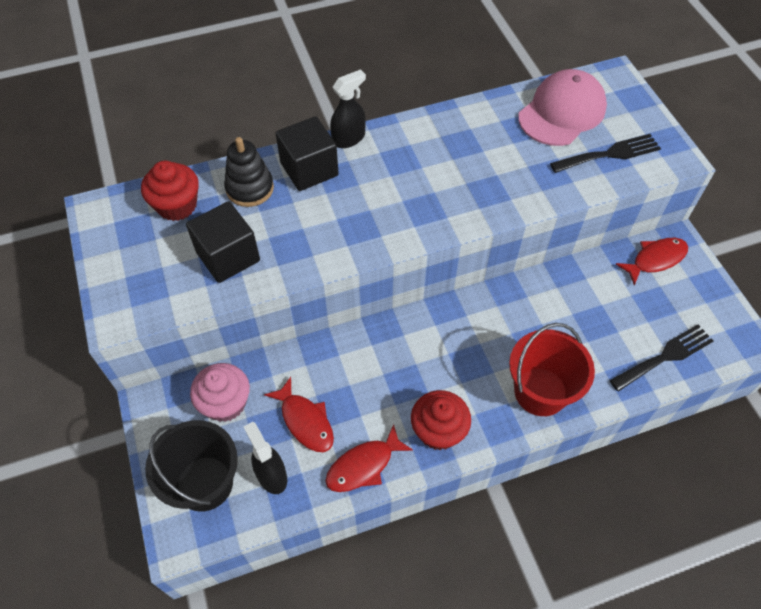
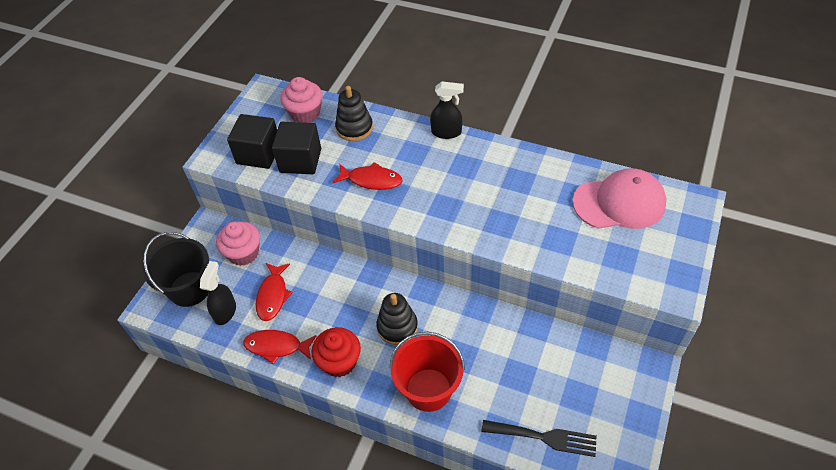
camera: 45 degrees right, 5 degrees down
red cupcake [141,161,199,221] -> pink cupcake [280,77,323,123]
black cube [275,116,339,191] -> black cube moved to [227,114,277,169]
black fork [550,134,661,173] -> none
red fish [615,238,688,285] -> red fish moved to [333,162,403,190]
none -> black stacking toy [376,293,418,345]

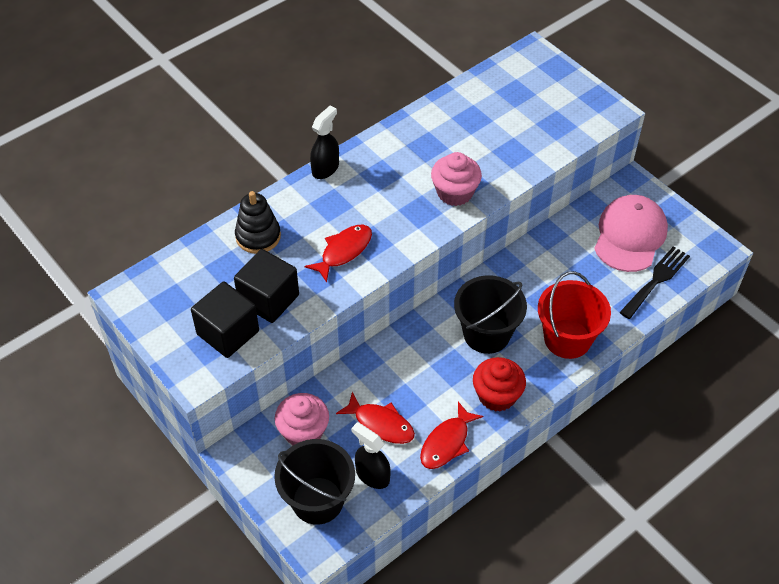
camera: 65 degrees left, 0 degrees up
pink cupcake [280,77,323,123] -> pink cupcake moved to [431,152,482,206]
black stacking toy [376,293,418,345] -> black bucket [454,275,527,354]
pink cap [572,168,666,229] -> pink cap moved to [594,195,668,272]

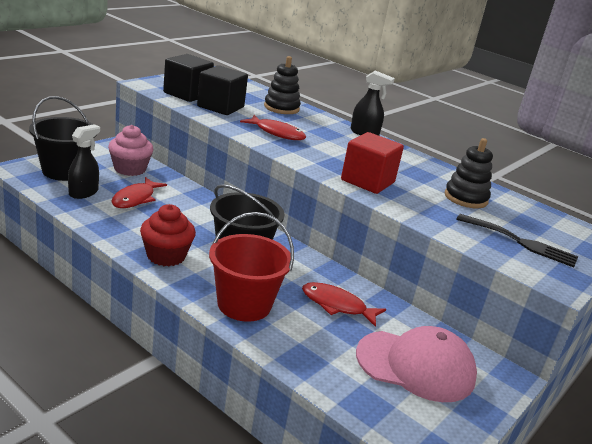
camera: 75 degrees right, 25 degrees down
red fish [420,402,483,469] -> red fish moved to [302,282,386,327]
pink cupcake [431,152,482,206] -> red cube [341,132,404,194]
black fork [620,246,690,319] -> black fork moved to [457,214,578,267]
none -> black stacking toy [444,138,493,208]

